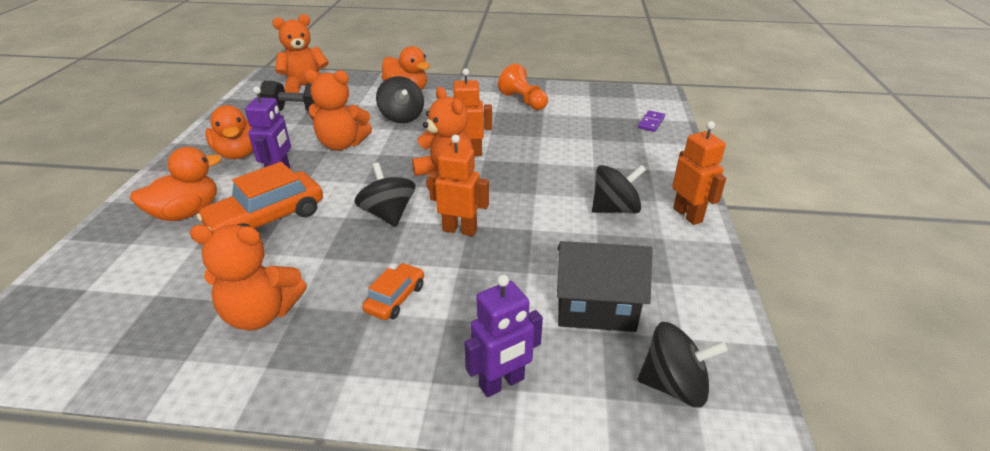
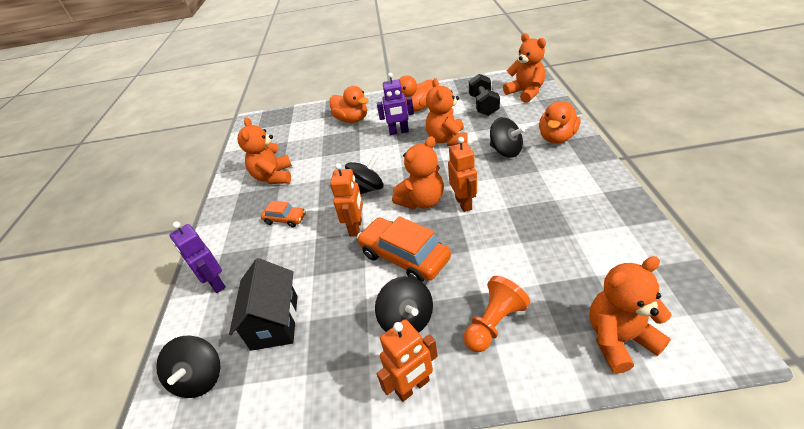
camera: 85 degrees right, 5 degrees up
orange car [197,162,323,231] -> orange car moved to [357,216,451,282]
black spinning top [376,76,424,123] -> black spinning top turned 105 degrees counterclockwise [490,117,525,158]
orange pawn [498,64,548,110] -> orange pawn moved to [464,276,530,352]
purple domino [638,110,665,132] -> orange teddy bear [590,256,672,374]

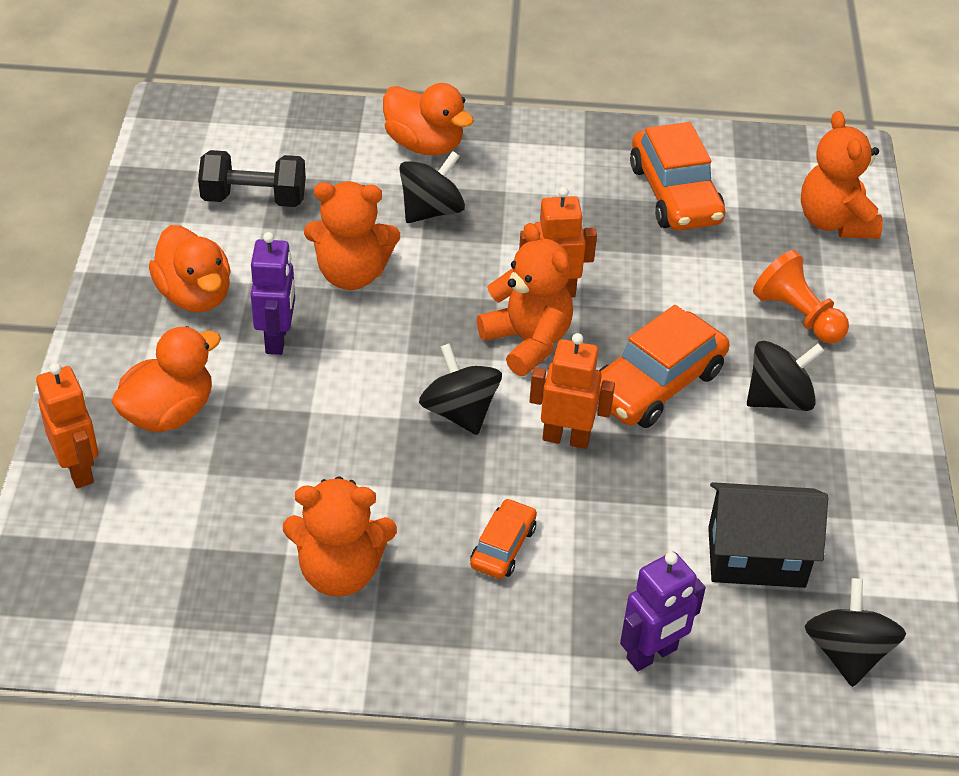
camera: 90 degrees left, 5 degrees up
black spinning top [156,335,220,398] -> black spinning top turned 90 degrees counterclockwise [804,578,906,687]
orange robot [377,319,438,402] -> orange robot moved to [36,363,98,488]
orange teddy bear [503,33,546,103] -> none
none -> orange car [630,122,725,230]

